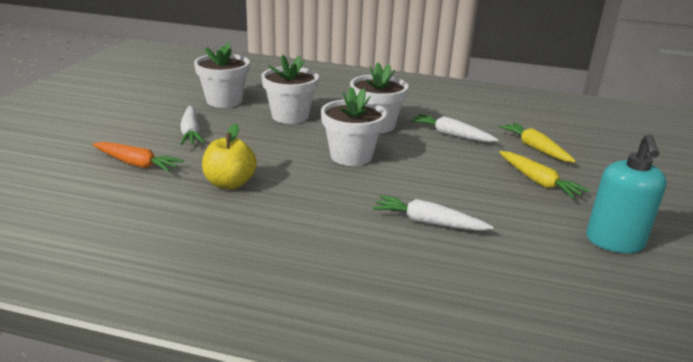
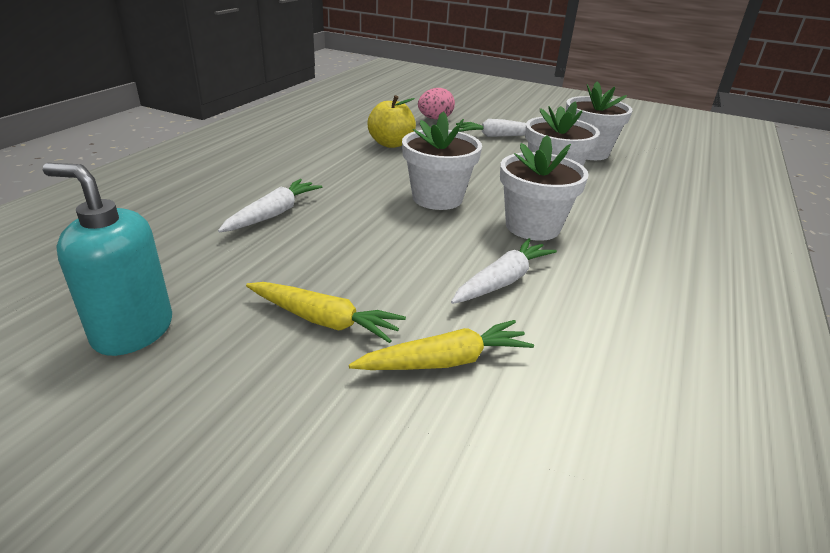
camera: 100 degrees right, 5 degrees up
orange carrot [92,142,184,172] -> pink egg [418,88,455,120]
yellow carrot [499,151,590,199] -> yellow carrot turned 135 degrees counterclockwise [246,282,406,343]

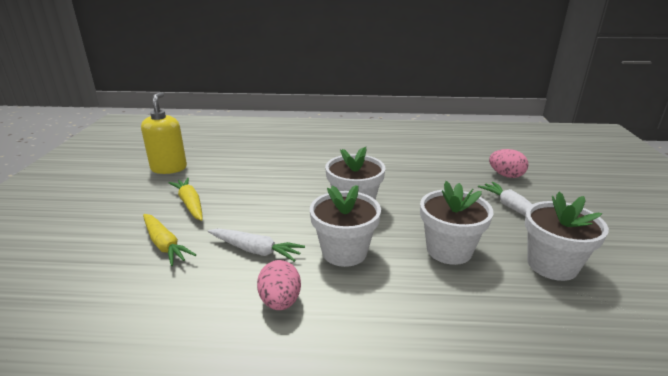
camera: 70 degrees right, 5 degrees down
turquoise soap dispenser [43,163,172,356] -> yellow soap dispenser [141,92,187,174]
white carrot [218,179,322,232] -> none
yellow carrot [246,282,406,343] -> yellow carrot turned 150 degrees clockwise [169,178,203,221]
yellow apple [368,95,416,148] -> none
none -> pink egg [257,260,301,310]

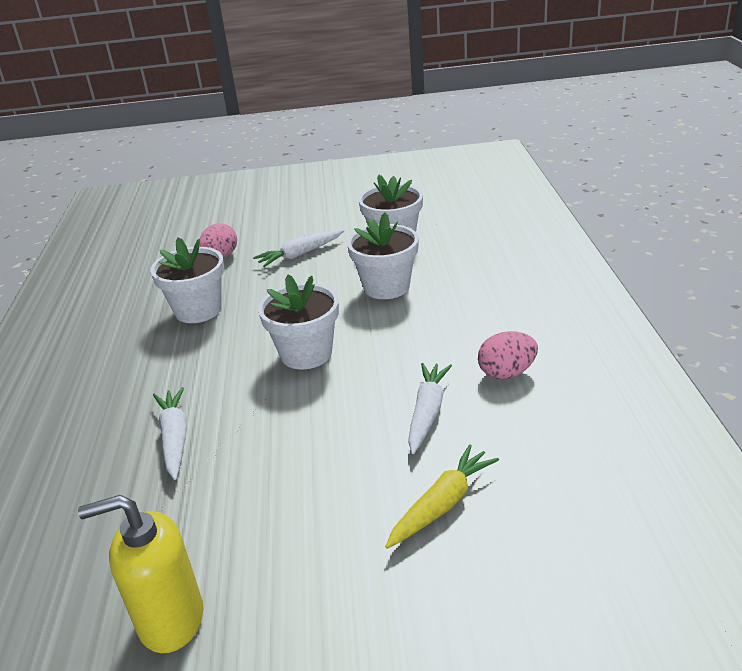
camera: 95 degrees left, 5 degrees up
yellow carrot [169,178,203,221] -> none
white flower pot [310,185,381,267] -> white flower pot moved to [150,237,224,323]
none -> white carrot [153,387,187,480]

